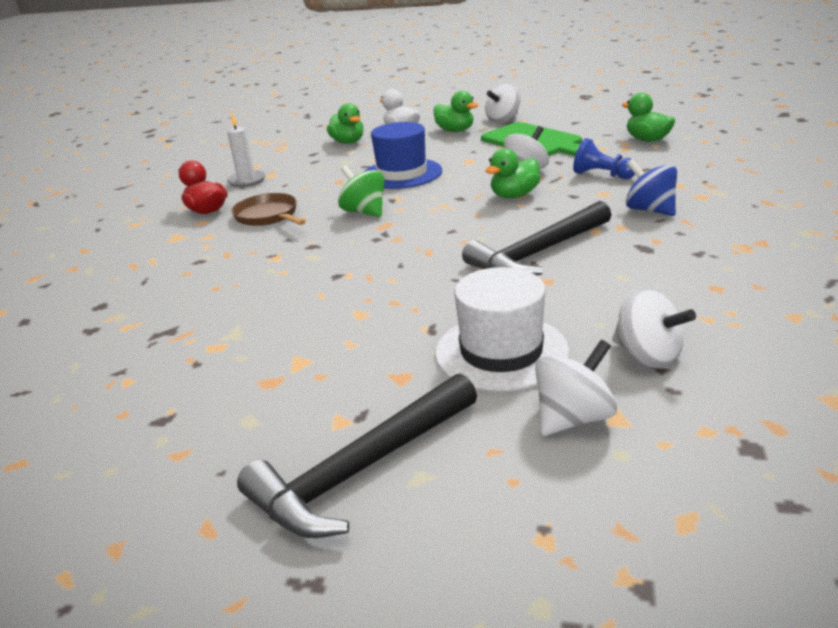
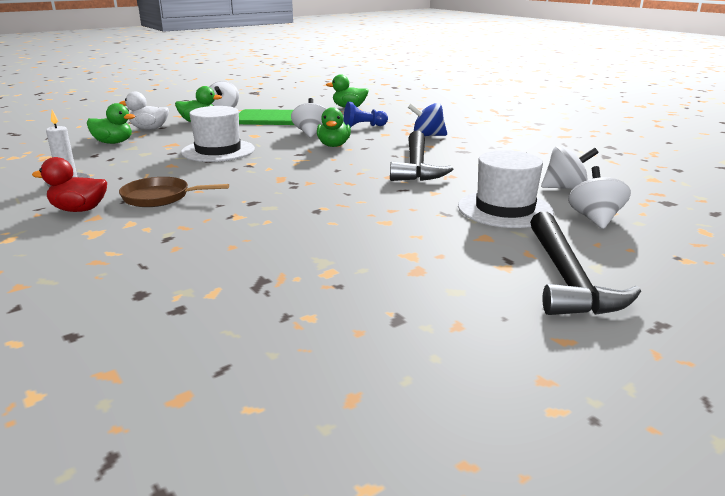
camera: 50 degrees left, 5 degrees down
green spinning top [338,165,385,217] -> none
blue hat [364,122,442,189] -> white hat [181,106,255,162]

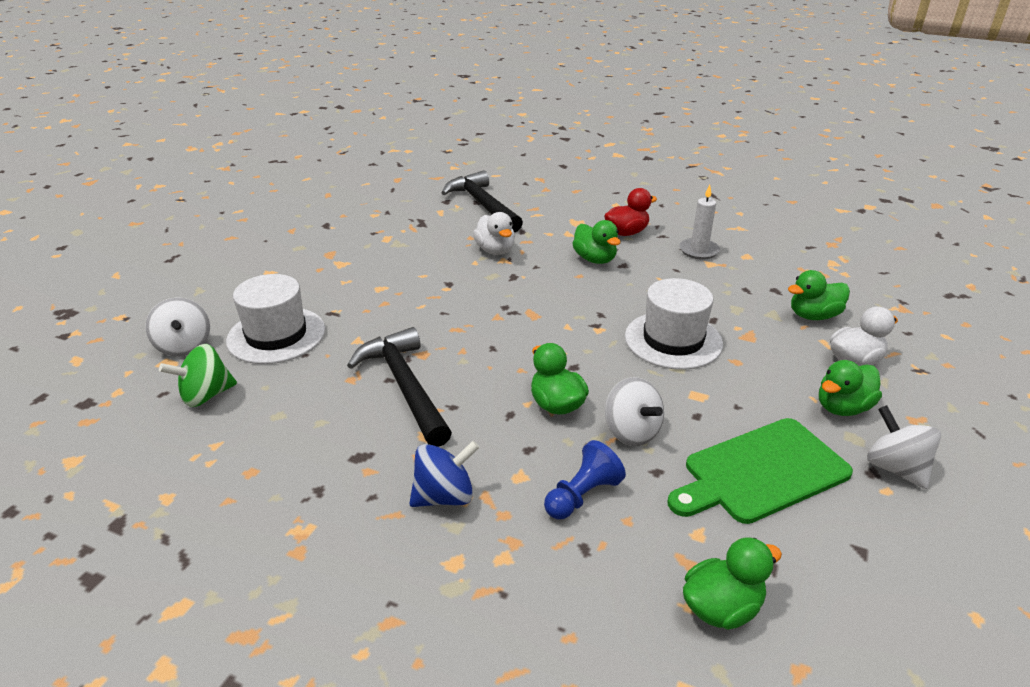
camera: 150 degrees right, 10 degrees up
brown pan [119,177,229,207] -> green duck [572,220,621,264]
black hammer [530,212,641,315] -> black hammer moved to [442,170,523,232]
white spinning top [541,146,599,189] -> green spinning top [159,344,237,407]
none -> white duck [473,212,515,255]

